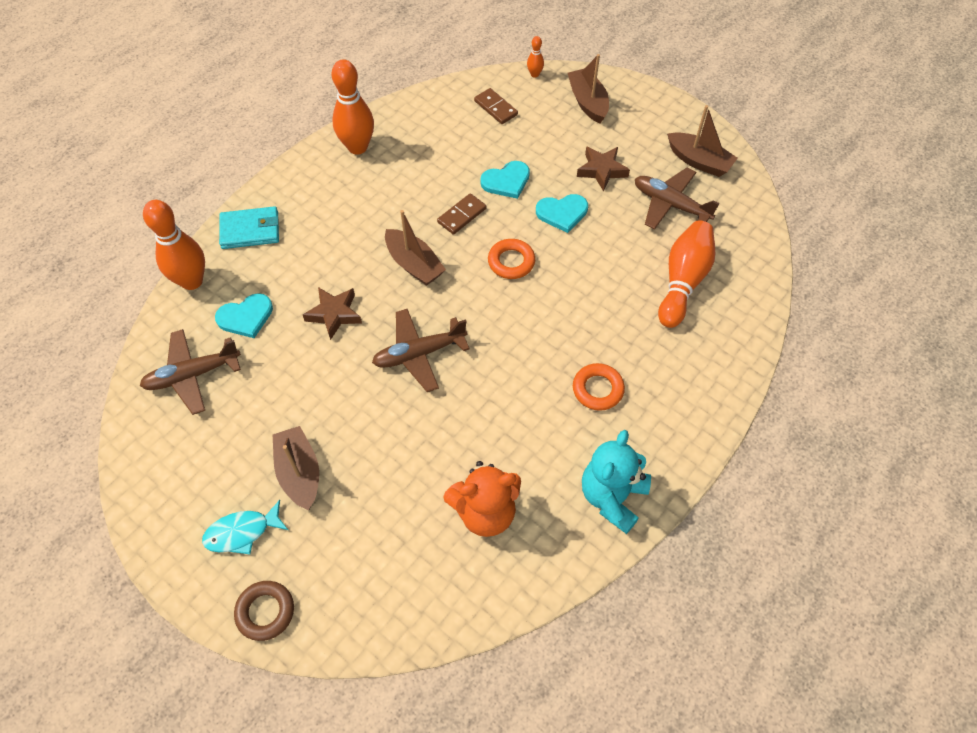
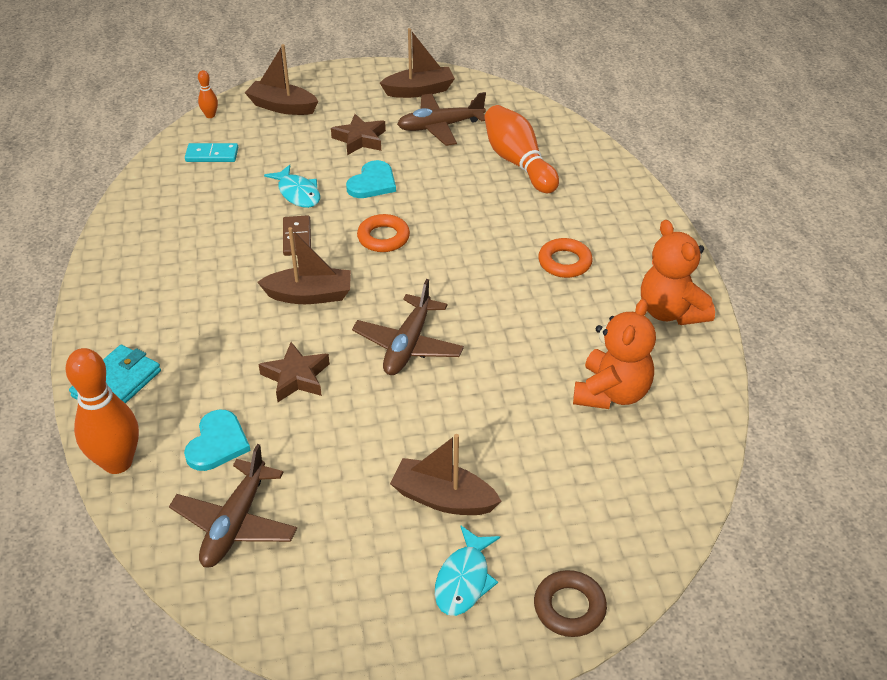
camera: 50 degrees left, 15 degrees down
orange bowling pin [331,59,374,155] -> none
brown domino [474,88,518,124] -> turquoise domino [185,143,238,162]
turquoise heart [480,161,530,199] -> turquoise fish [264,165,320,208]
turquoise teddy bear [582,430,651,534] -> orange teddy bear [641,220,715,325]

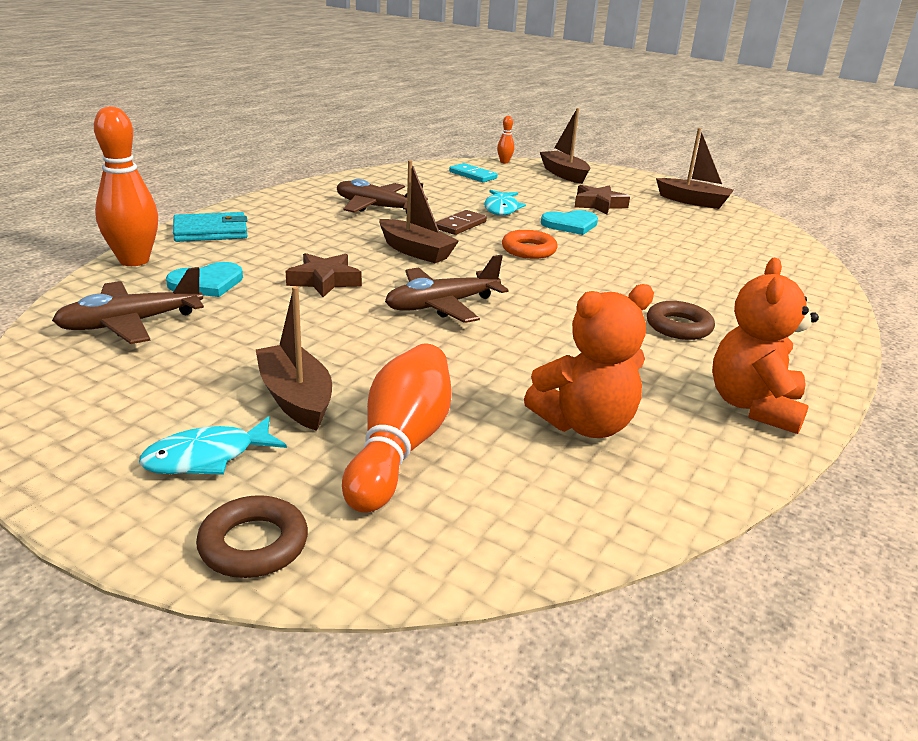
camera: 40 degrees right, 15 degrees down
brown plane [397,92,486,146] -> brown plane moved to [337,179,428,214]
orange bowling pin [484,105,559,193] -> orange bowling pin moved to [342,344,452,513]
orange ring [538,238,593,278] -> brown ring [647,301,715,340]

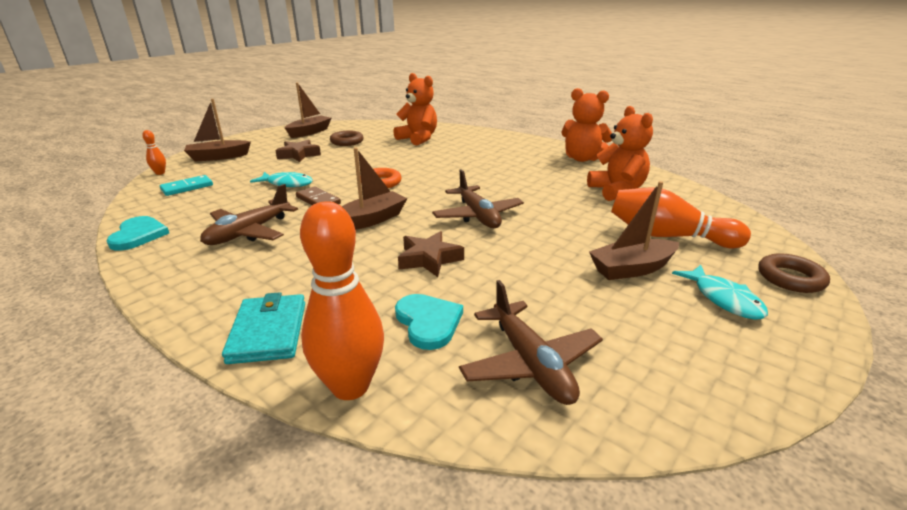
camera: 80 degrees left, 0 degrees up
turquoise heart [541,210,598,235] -> turquoise heart moved to [106,216,169,251]
brown ring [647,301,715,340] -> brown ring moved to [330,131,364,146]
none -> orange teddy bear [393,73,437,146]

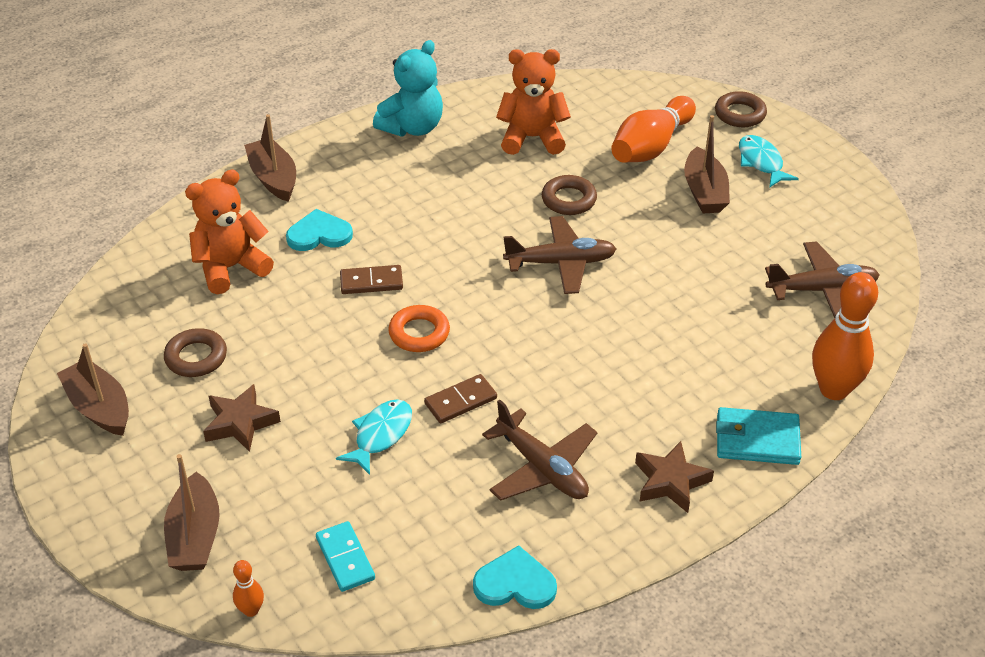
camera: 75 degrees left, 15 degrees up
brown boat [342,148,407,230] -> brown boat moved to [244,114,296,201]
turquoise heart [395,294,463,350] -> turquoise heart moved to [286,209,353,251]
brown star [398,231,464,277] -> brown star moved to [635,441,714,513]
orange teddy bear [561,88,612,162] -> turquoise teddy bear [373,40,443,137]
turquoise fish [672,265,768,320] -> turquoise fish turned 105 degrees counterclockwise [739,135,799,188]
none -> brown domino [340,265,403,294]
none -> brown ring [542,175,597,215]

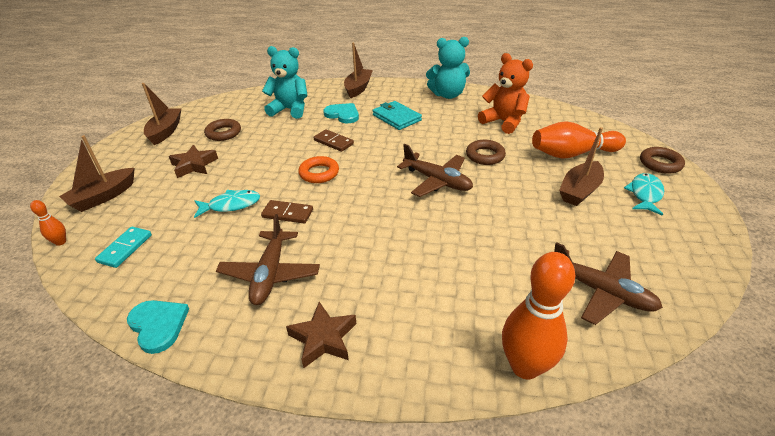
camera: 45 degrees right, 5 degrees down
orange teddy bear [185,169,274,294] -> turquoise teddy bear [262,46,308,119]
turquoise wallet [716,407,801,465] -> turquoise wallet moved to [372,101,422,130]

